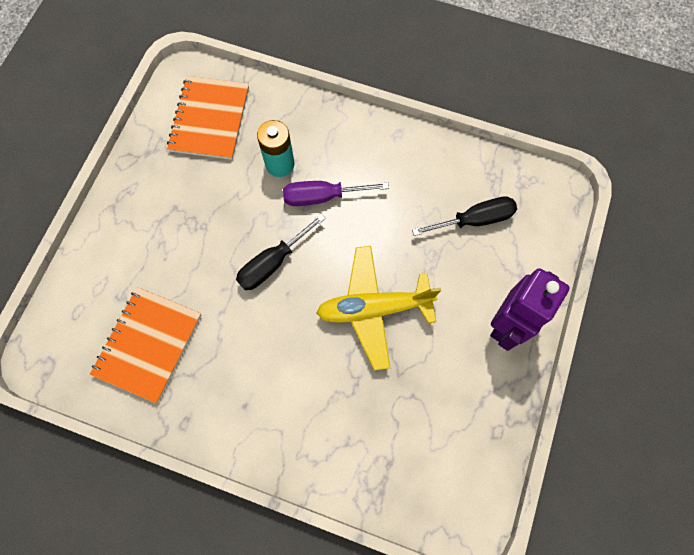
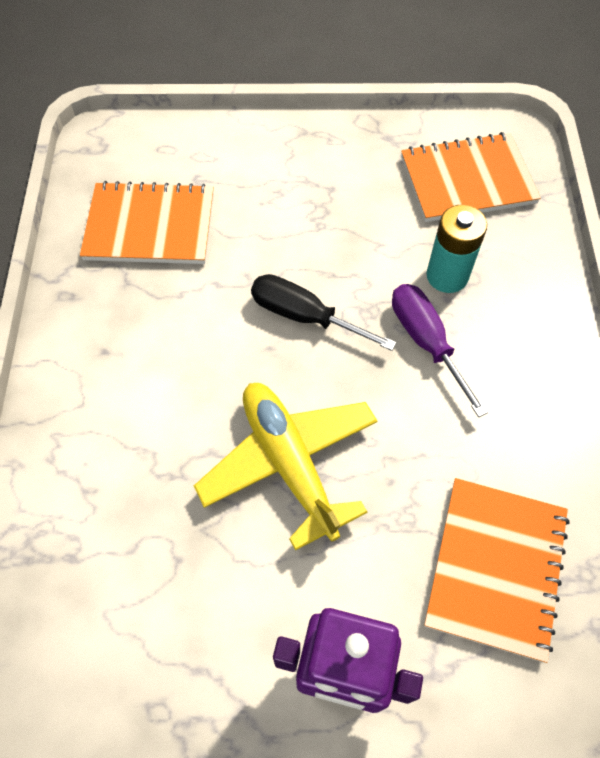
camera: 70 degrees right, 10 degrees down
black screwdriver [412,196,517,236] -> orange notebook [424,478,569,663]

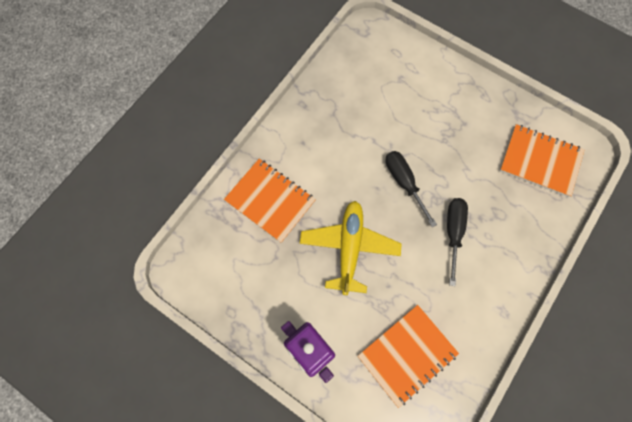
camera: 35 degrees right, 10 degrees up
orange notebook [80,181,214,264] -> orange notebook moved to [224,159,316,243]
purple screwdriver [392,284,488,417] -> black screwdriver [447,198,468,286]
turquoise battery [427,205,487,293] -> none

